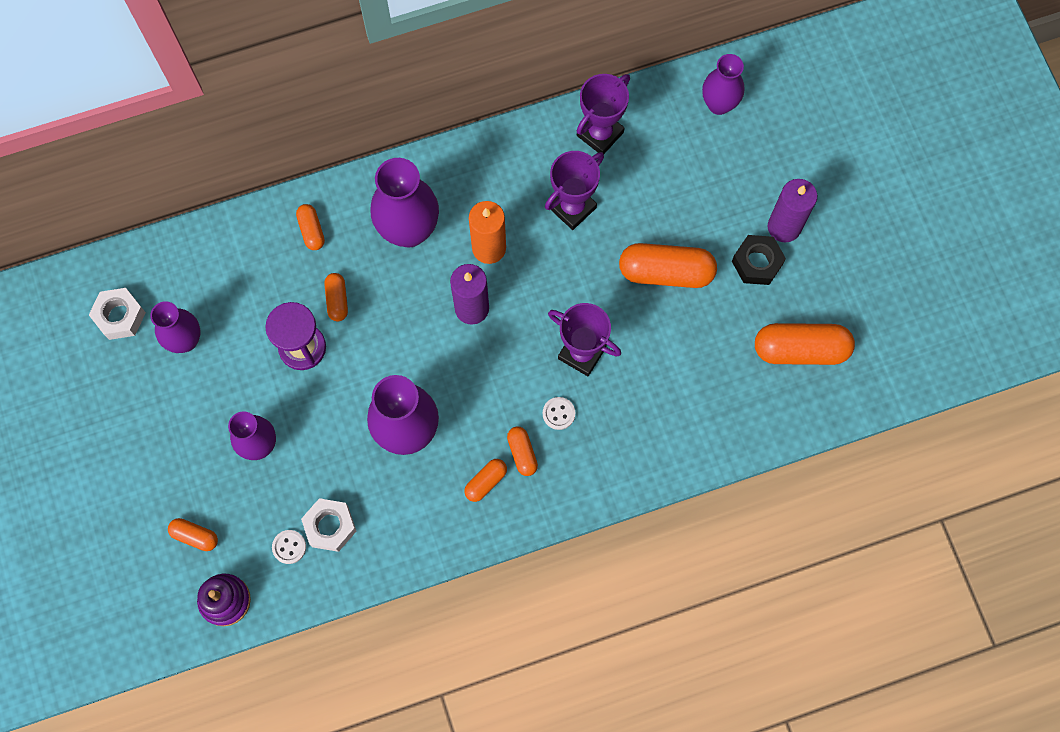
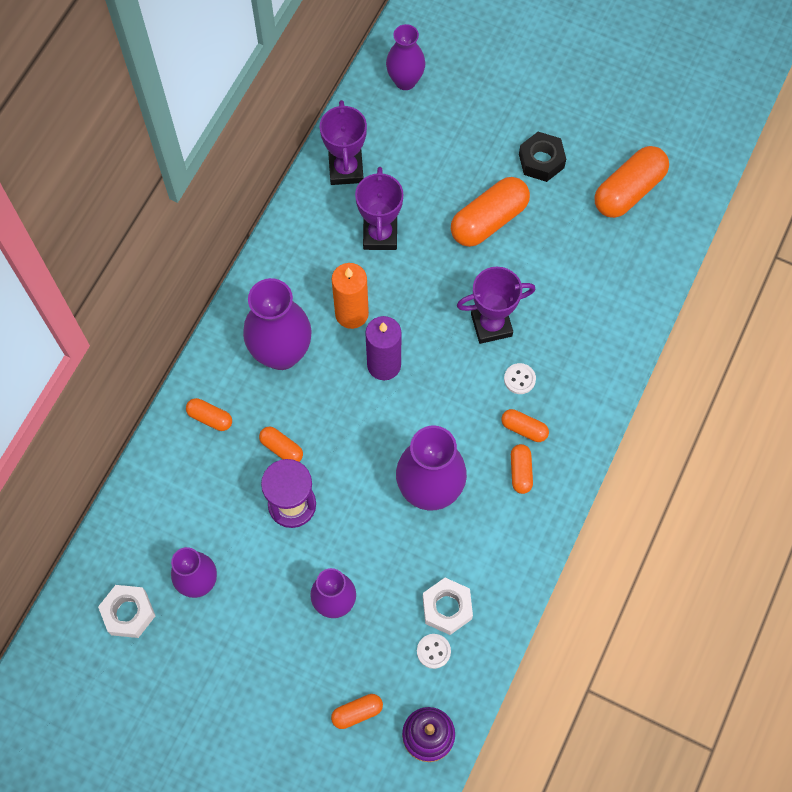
camera: 45 degrees left, 5 degrees down
purple candle [768,179,817,243] -> none

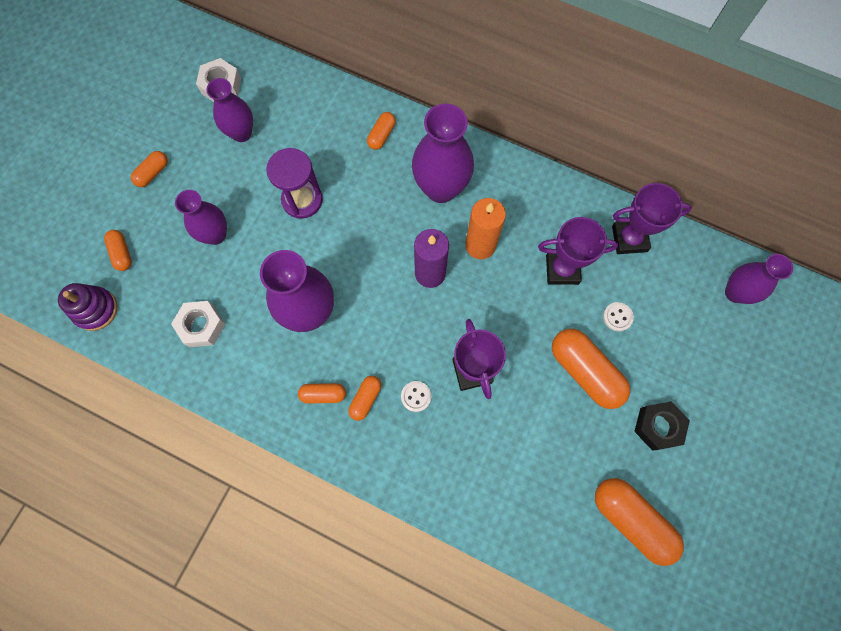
camera: 90 degrees right, 5 degrees up
orange capsule [259,426,303,462] -> orange capsule moved to [131,151,168,187]
white button [417,634,451,669] -> white button moved to [603,302,634,332]

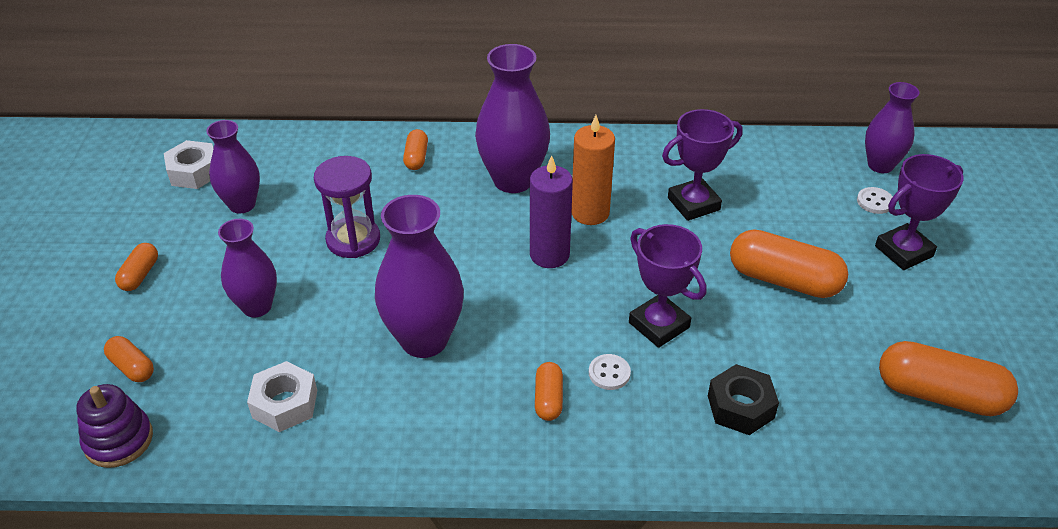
camera: 25 degrees left, 30 degrees down
orange capsule [298,383,346,404] -> none
white button [603,302,634,332] -> white button moved to [857,187,893,214]
purple trophy [612,183,692,254] -> purple trophy moved to [875,154,964,270]
black nut [634,401,690,451] -> black nut moved to [708,364,779,435]

